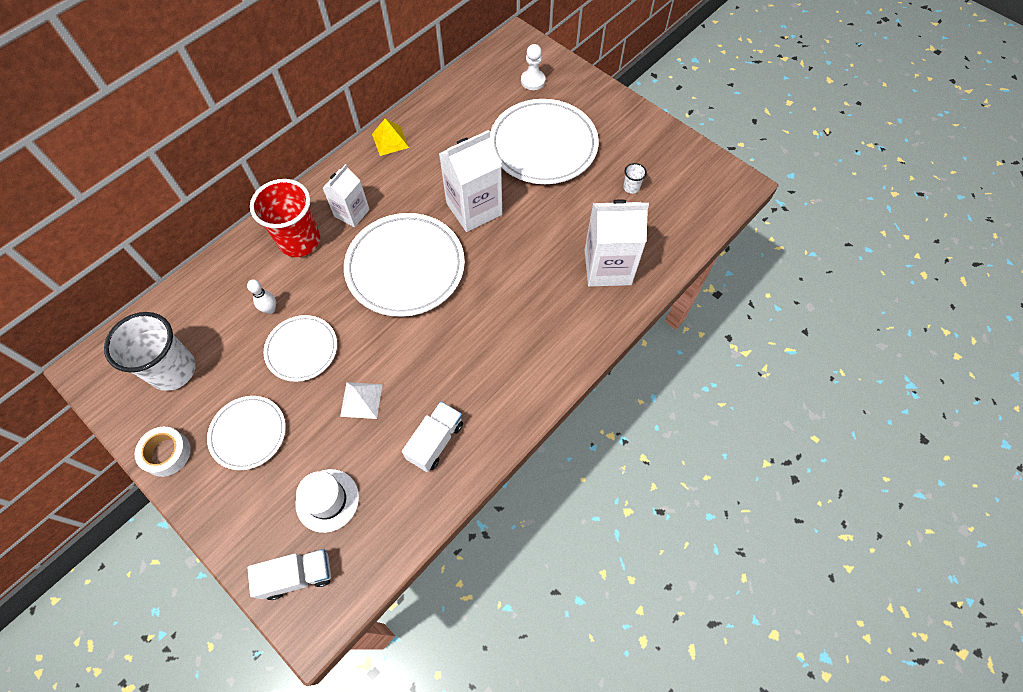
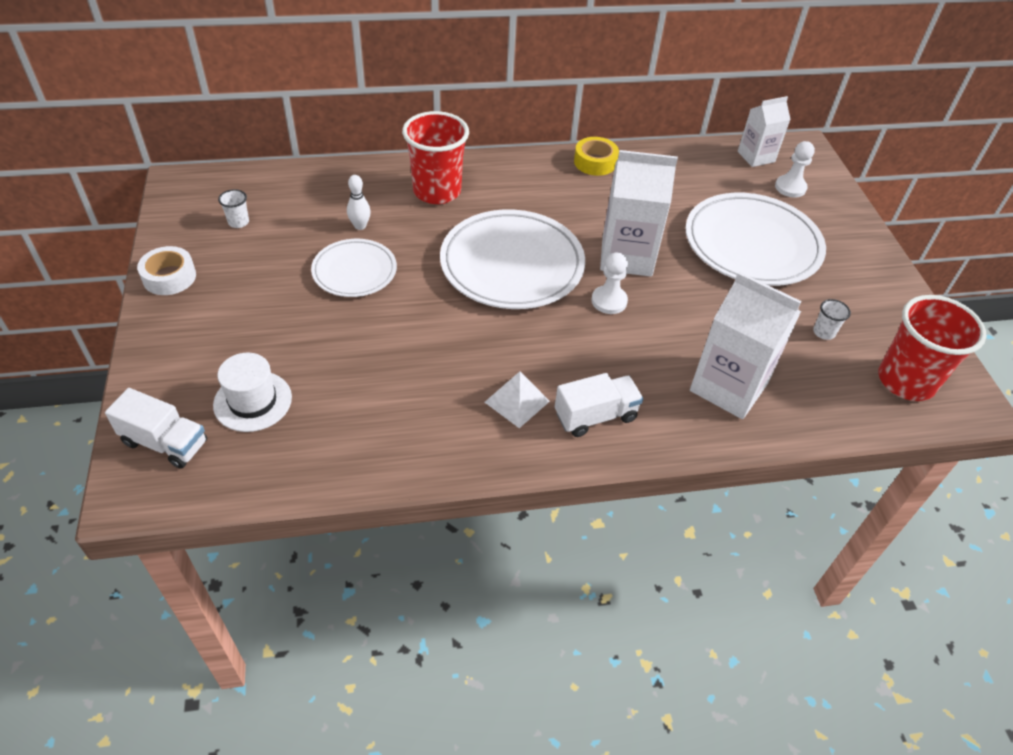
camera: 35 degrees right, 15 degrees down
white cup [104,312,196,391] -> white cup [218,189,249,228], size x0.41
white plate [207,396,286,470] -> none
white carton [323,164,370,227] -> white carton moved to [738,96,791,167]
white pyramid [340,382,382,419] -> white pyramid moved to [485,371,550,428]
yellow pyramid [372,118,409,156] -> yellow tape [574,137,619,176]
white truck [402,401,463,472] -> white truck moved to [555,373,643,437]
none -> white pawn [591,252,628,314]
none -> red cup [878,295,986,401]

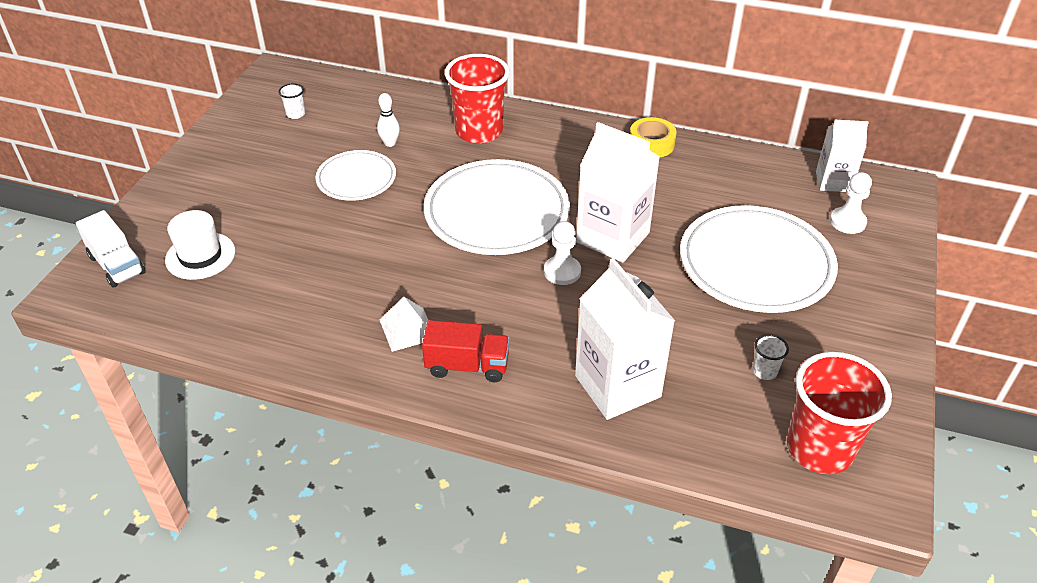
camera: 30 degrees right, 5 degrees down
white tape [137,246,196,295] -> none
white truck [555,373,643,437] -> red truck [422,320,510,382]

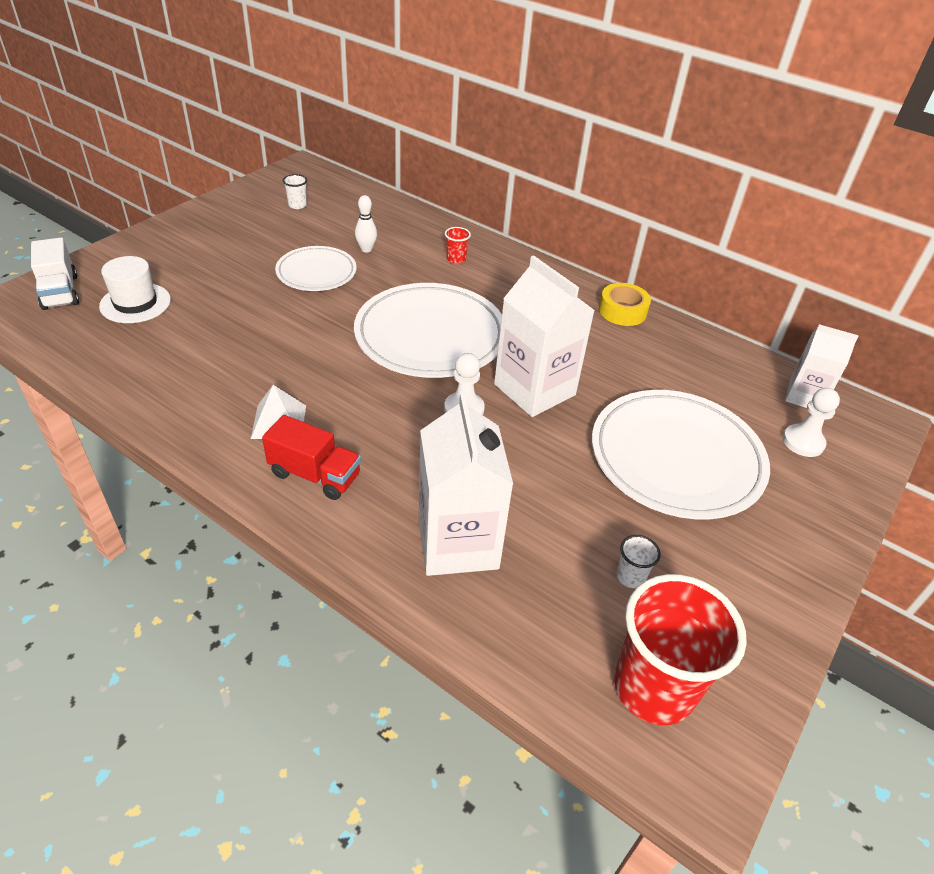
camera: 15 degrees right, 0 degrees up
red cup [445,54,510,144] -> red cup [445,227,471,264], size x0.41

